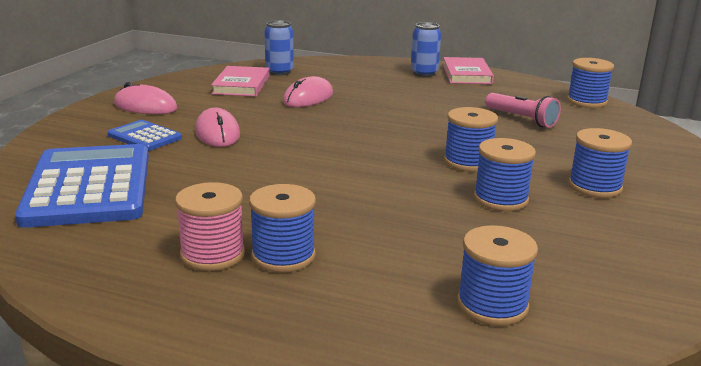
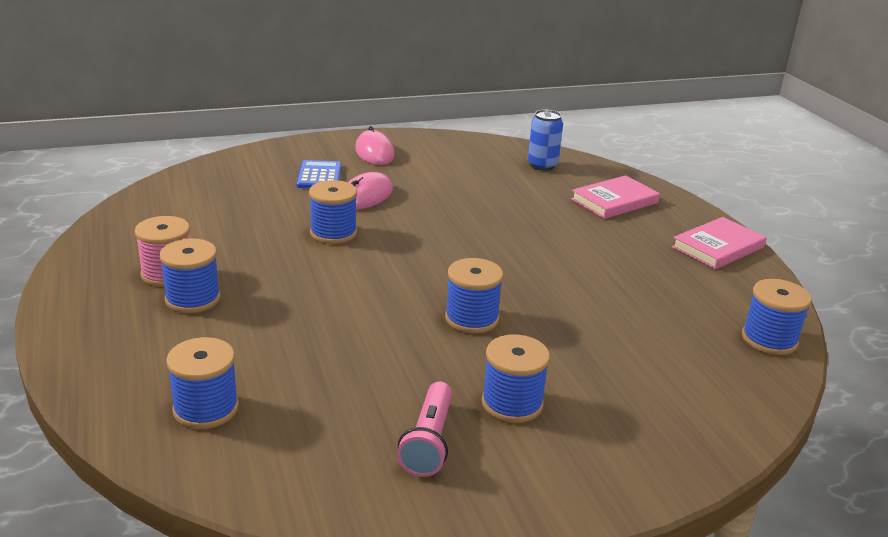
camera: 50 degrees right, 5 degrees up
blue calculator [15,144,149,228] -> none
pink book [211,66,269,97] -> pink book moved to [571,175,660,219]
pink mouse [283,76,333,107] -> none
blue can [411,22,441,77] -> none
blue spool [474,138,536,211] -> blue spool moved to [309,180,357,244]
pink flashlight [485,93,561,128] -> pink flashlight moved to [397,382,452,477]

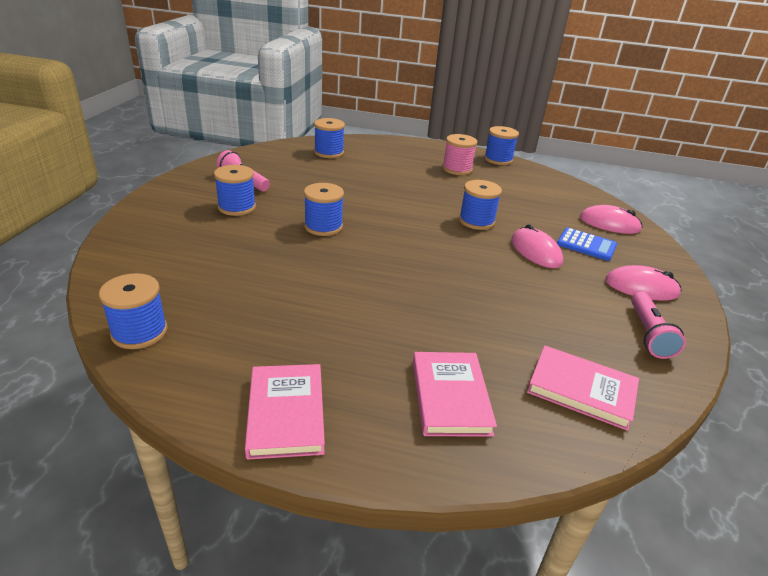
camera: 120 degrees right, 5 degrees up
blue spool [160,238,220,313] -> blue spool moved to [484,126,519,165]
blue can [528,110,563,171] -> pink book [527,345,639,431]
none -> pink mouse [580,205,643,234]
none -> pink flashlight [631,292,686,359]

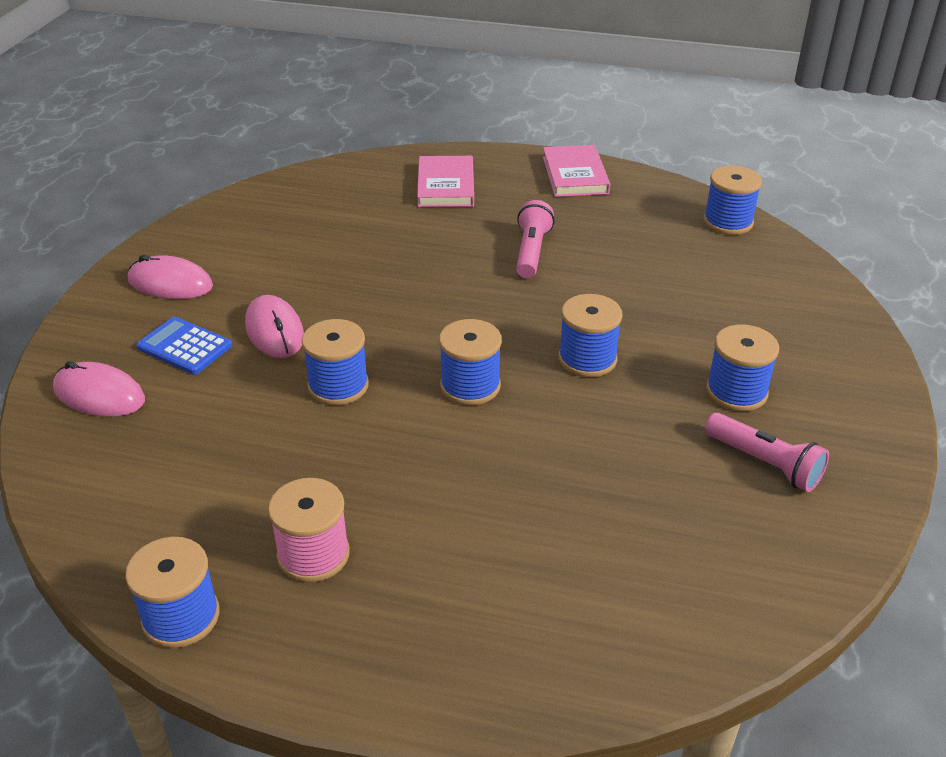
camera: 175 degrees left, 5 degrees up
blue spool [314,118,345,158] -> blue spool moved to [439,319,502,405]
pink book [527,345,639,431] -> none
pink flashlight [631,292,686,359] -> pink flashlight moved to [516,200,555,278]

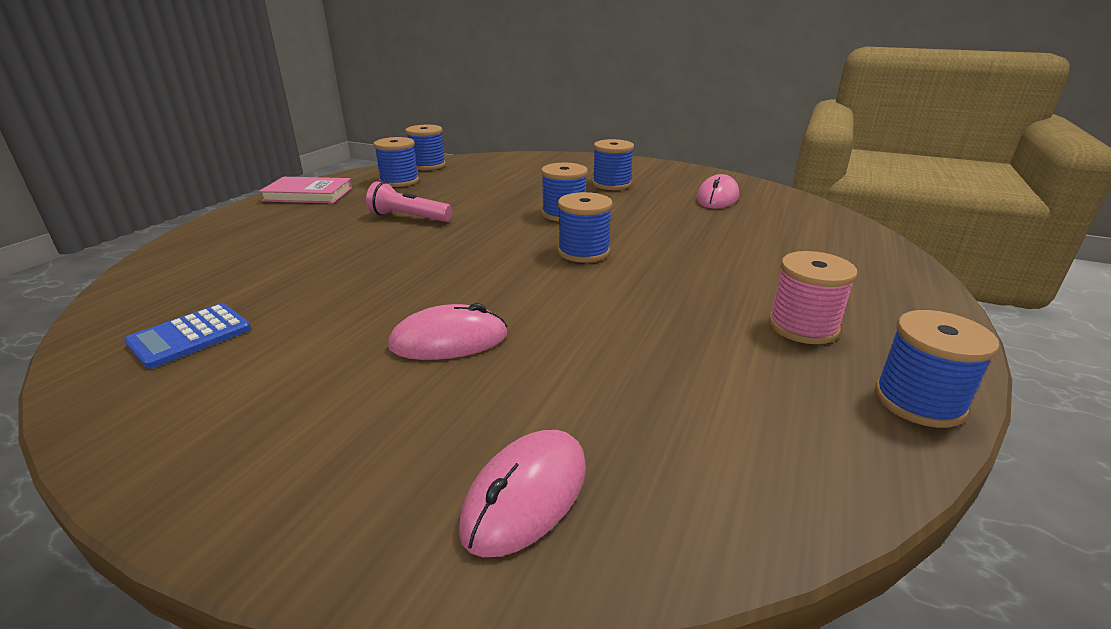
camera: 80 degrees left, 10 degrees down
pink mouse [128,255,213,299] -> pink mouse moved to [696,174,739,209]
blue calculator [136,317,232,375] -> blue calculator moved to [124,303,251,369]
blue spool [302,319,369,405] -> blue spool moved to [374,137,419,187]
pink book [417,156,474,207] -> none
pink flashlight [705,413,829,492] -> none

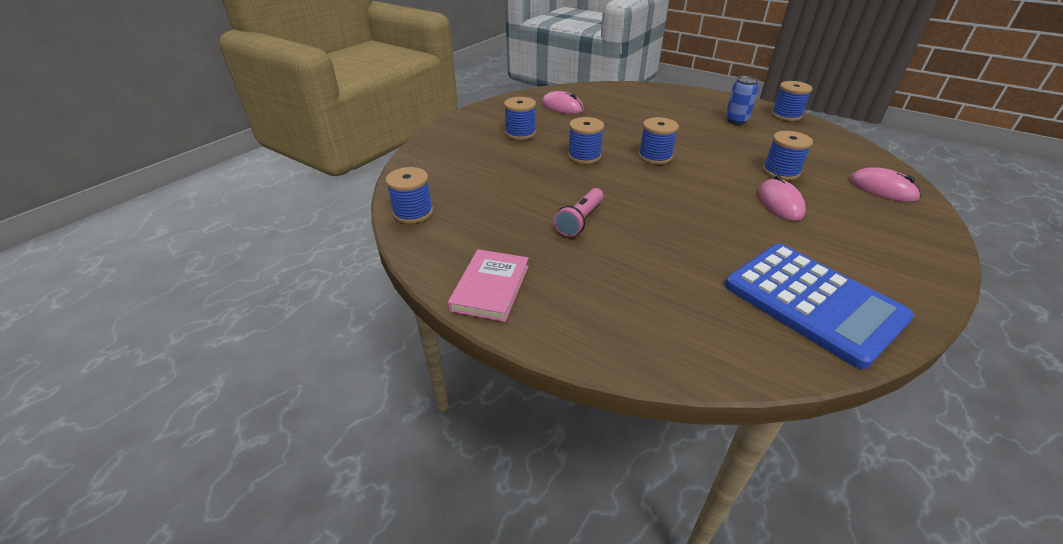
camera: 80 degrees left, 10 degrees up
blue calculator [124,303,251,369] -> blue calculator [725,244,914,369], size x2.09
blue spool [374,137,419,187] -> blue spool moved to [763,131,813,180]
pink spool [769,251,858,344] -> blue can [726,76,759,125]

